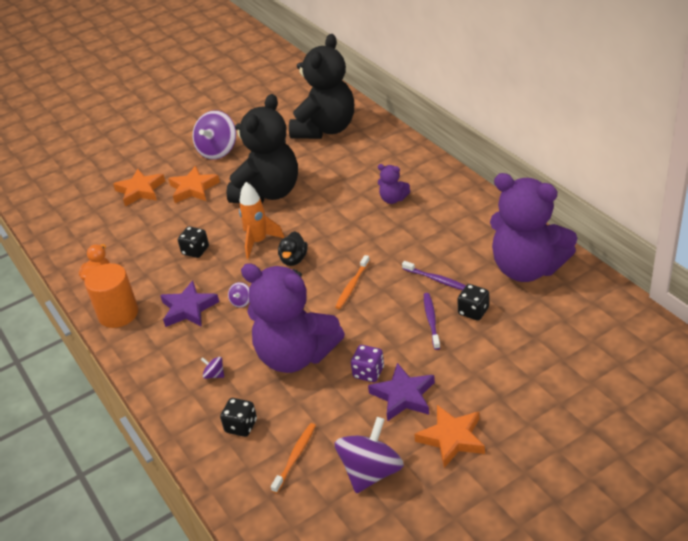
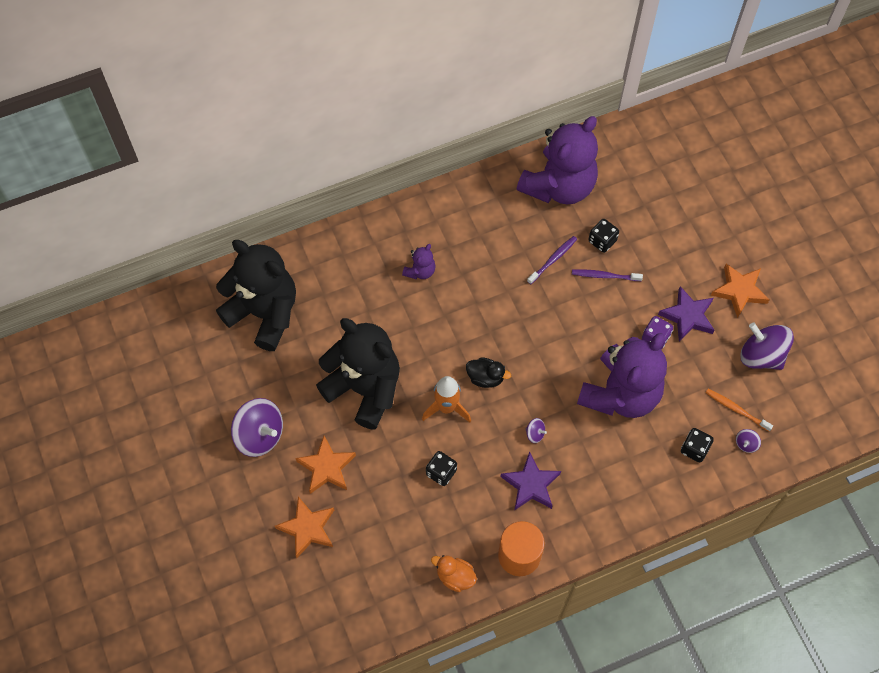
camera: 85 degrees left, 25 degrees up
purple spinning top [201,357,224,379] -> purple spinning top moved to [736,429,761,453]
orange toothbrush [335,255,370,309] -> none

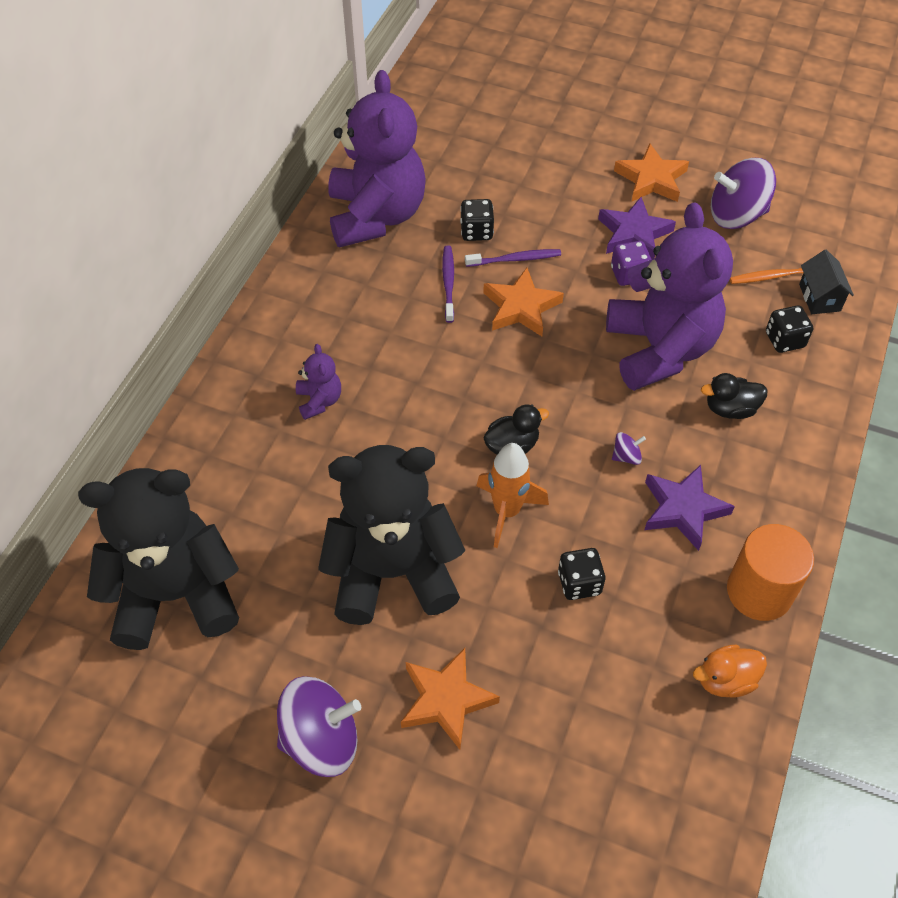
camera: 45 degrees left, 10 degrees down
orange star [275,497,334,558] -> orange star moved to [483,268,564,336]
purple toothbrush [572,269,643,281] -> purple toothbrush turned 150 degrees counterclockwise [465,249,561,267]
purple spinning top [736,429,761,453] -> black house [799,250,854,314]
none -> black duck [701,373,768,419]

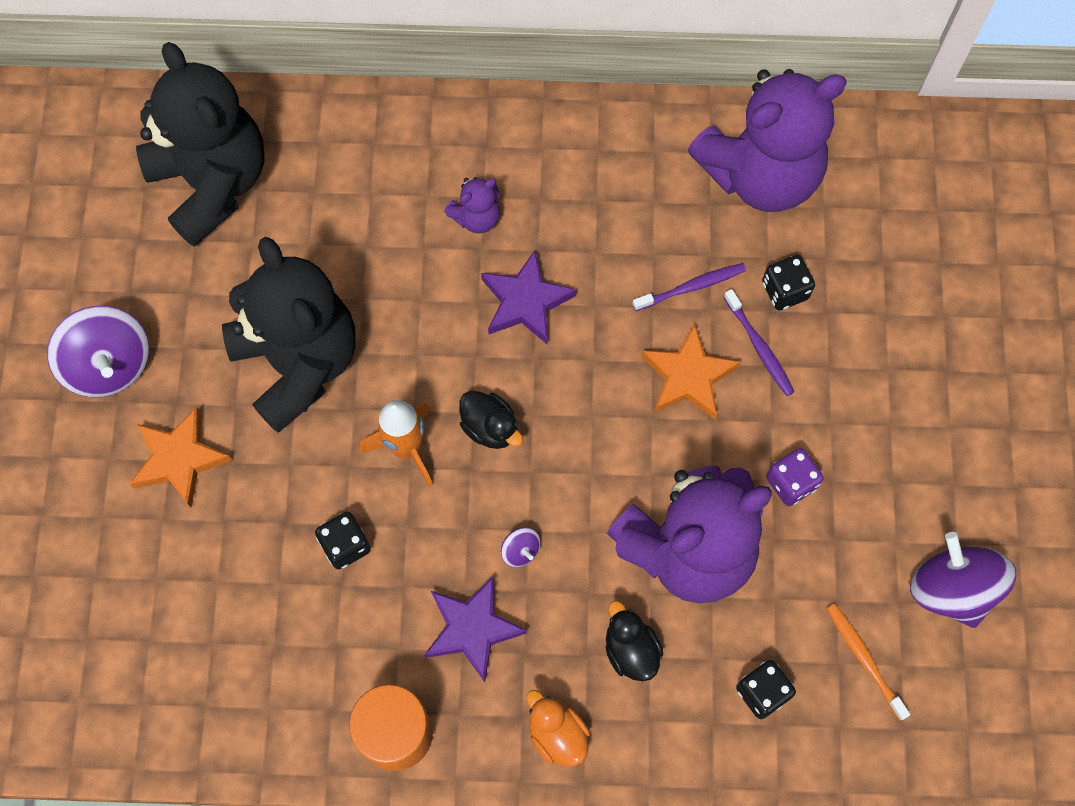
camera: 70 degrees right, 15 degrees up
purple star [598,197,676,259] -> purple star moved to [481,250,576,345]
orange star [614,144,689,202] -> none
orange duck [693,645,767,698] -> orange duck moved to [526,690,590,766]
black house [799,250,854,314] -> none

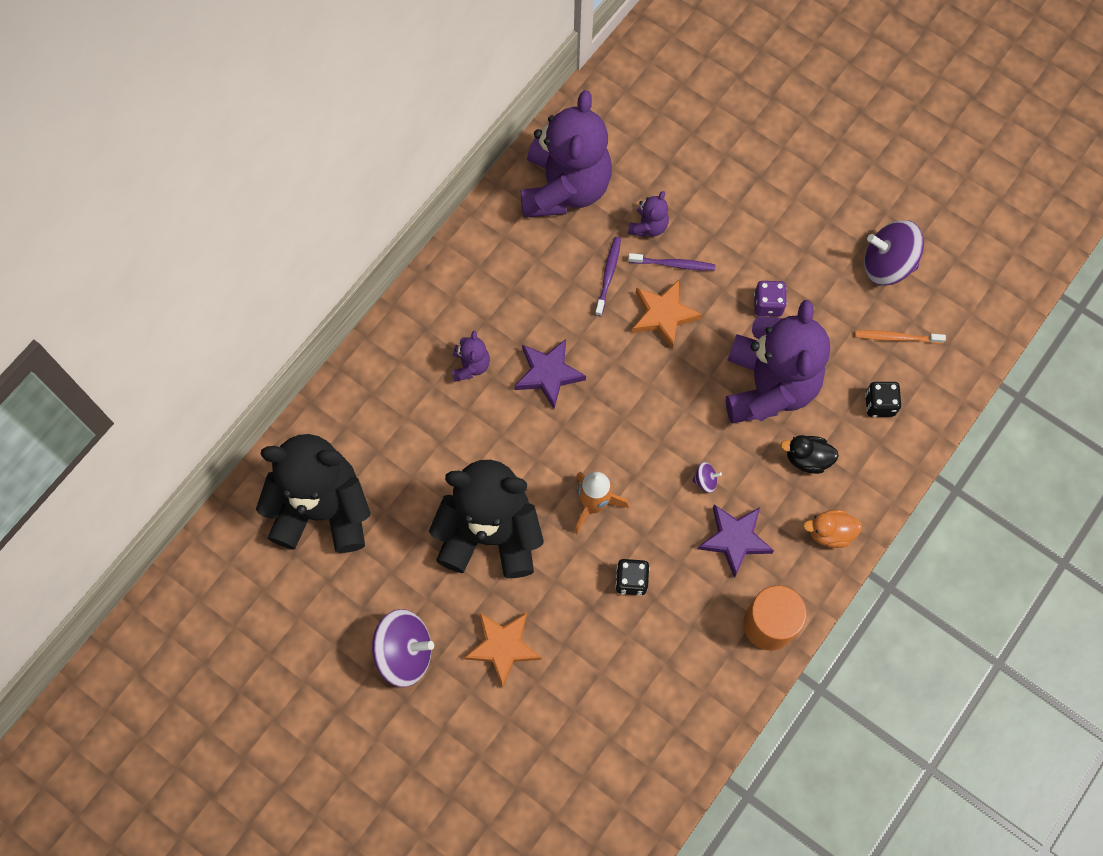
camera: 55 degrees left, 0 degrees up
black duck [459,391,523,449] -> none
black dice [762,255,815,310] -> purple teddy bear [628,191,669,237]

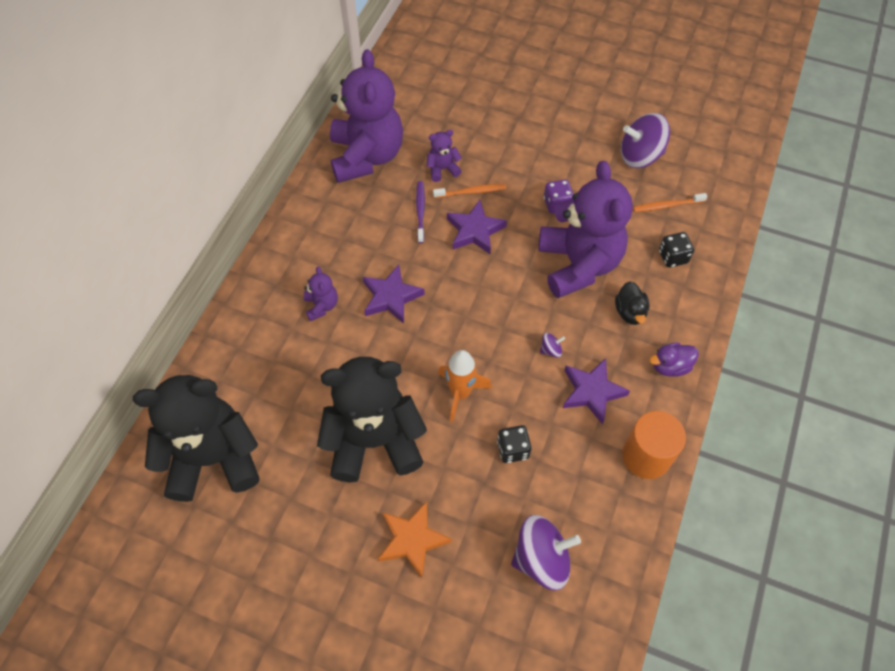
camera: 15 degrees left, 10 degrees down
purple spinning top [372,609,434,687] -> purple spinning top moved to [511,515,581,591]
purple teddy bear [628,191,669,237] -> purple teddy bear turned 120 degrees counterclockwise [427,130,462,182]
purple toothbrush [628,253,715,271] -> orange toothbrush [433,184,506,198]
orange star [632,280,702,349] -> purple star [447,200,507,254]
black duck [781,435,839,474] -> black duck turned 90 degrees counterclockwise [615,281,650,325]
orange duck [803,510,862,548] -> purple duck [650,342,699,377]

